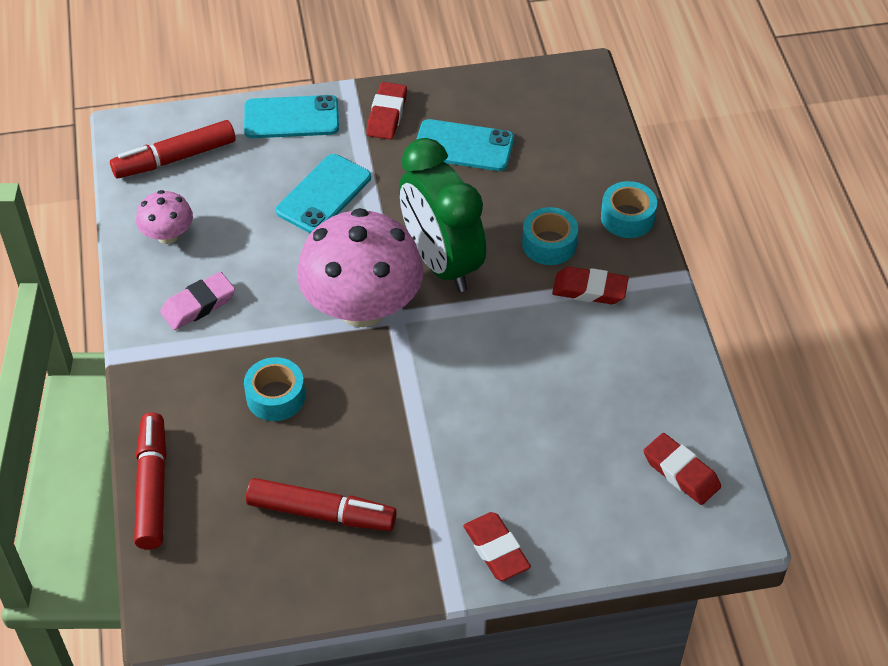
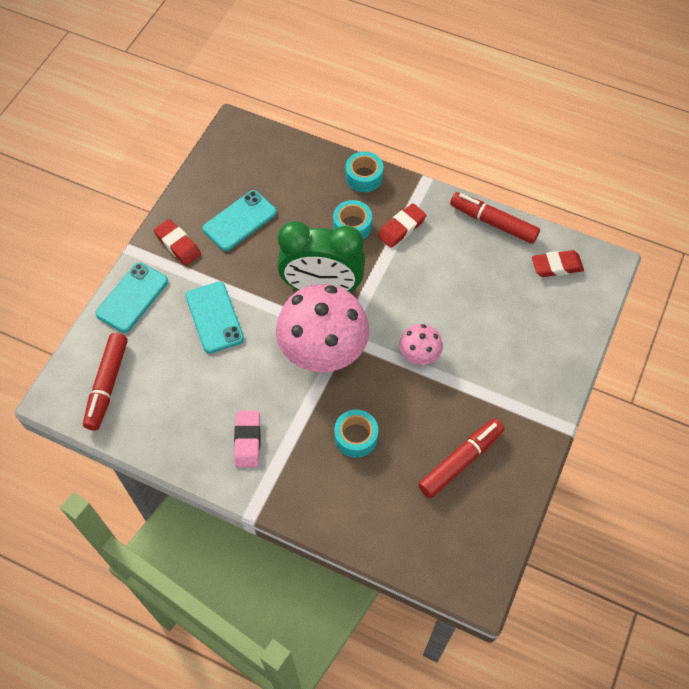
camera: 55 degrees left, 10 degrees up
red marker [134,412,166,550] -> red marker moved to [450,192,540,244]
pink mushroom [136,190,193,244] -> pink mushroom moved to [399,324,443,365]
red eraser [463,512,531,581] -> none

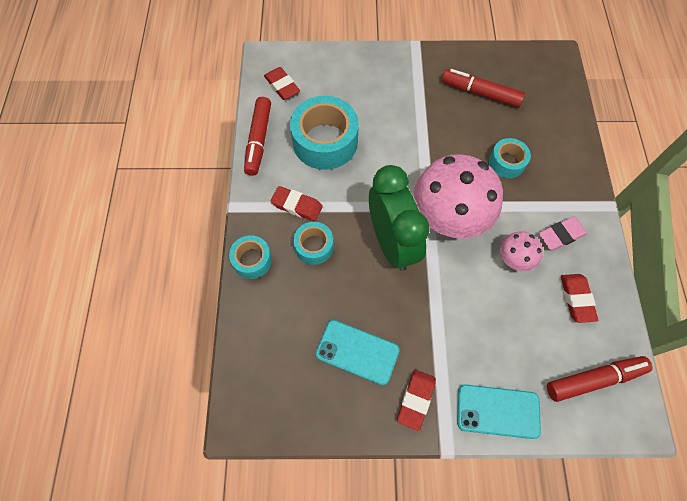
camera: 115 degrees left, 5 degrees up
turquoise phone [185,282,244,354] -> none
pink mushroom [399,324,443,365] -> pink mushroom moved to [500,231,543,271]
none -> turquoise tape [290,96,359,170]
none -> red eraser [561,274,598,323]

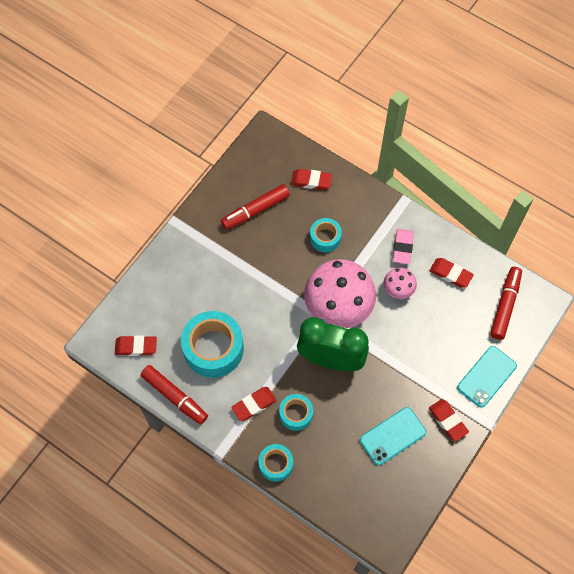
camera: 55 degrees left, 0 degrees up
none -> red eraser [291,169,332,190]

